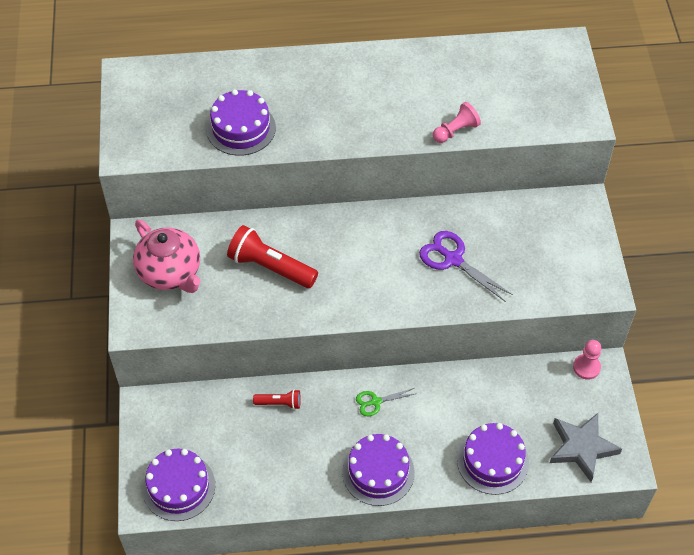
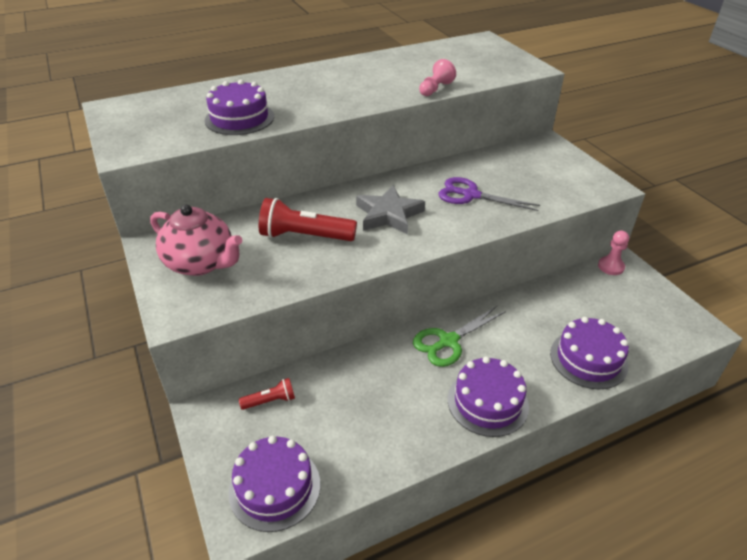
camera: 20 degrees left, 15 degrees down
red flashlight [253,389,301,409] -> red flashlight moved to [239,378,295,410]
green scissors [356,388,417,416] -> green scissors [413,306,506,367], size x1.70
grey star [550,413,622,482] -> grey star moved to [356,185,425,235]

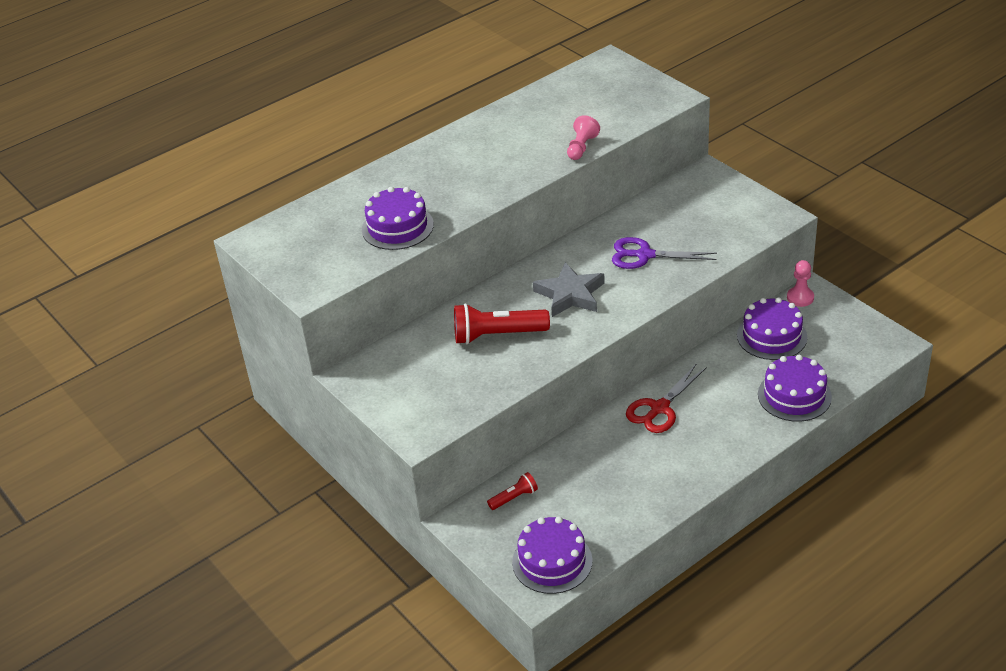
camera: 10 degrees left, 0 degrees up
pink teapot [150,205,242,276] -> none
green scissors [413,306,506,367] -> red scissors [626,363,707,433]
purple cake [448,357,529,437] -> purple cake moved to [737,297,807,360]

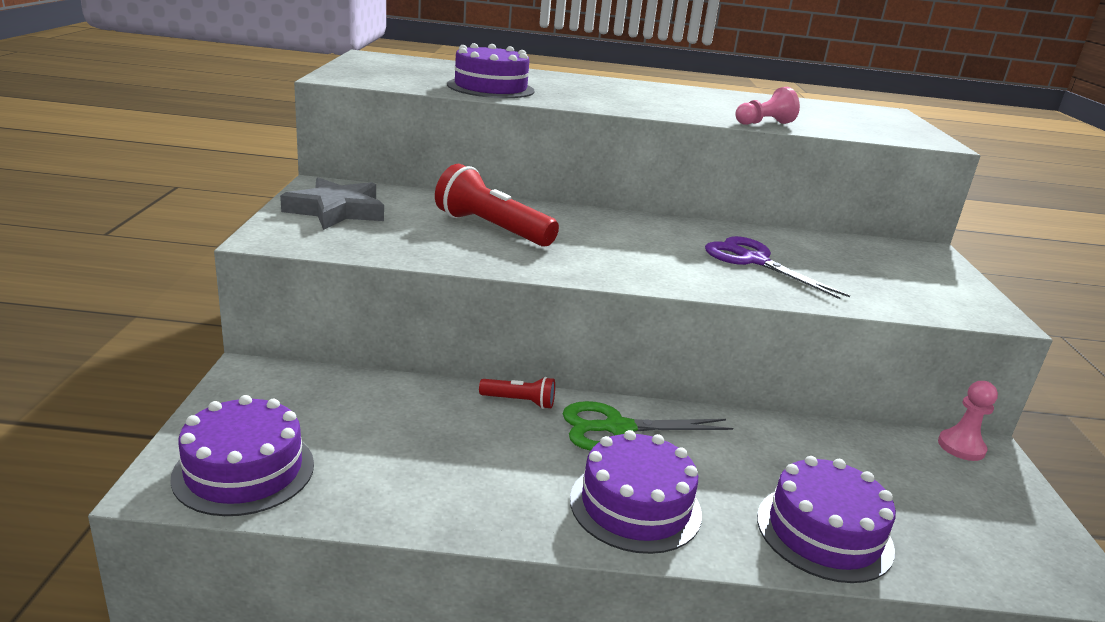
camera: 35 degrees right, 15 degrees down
red flashlight [487,472,538,510] -> red flashlight moved to [479,377,555,409]
grey star [533,262,605,317] -> grey star moved to [280,177,384,230]
red scissors [626,363,707,433] -> green scissors [562,401,733,451]
purple cake [737,297,807,360] -> purple cake moved to [570,430,702,554]

